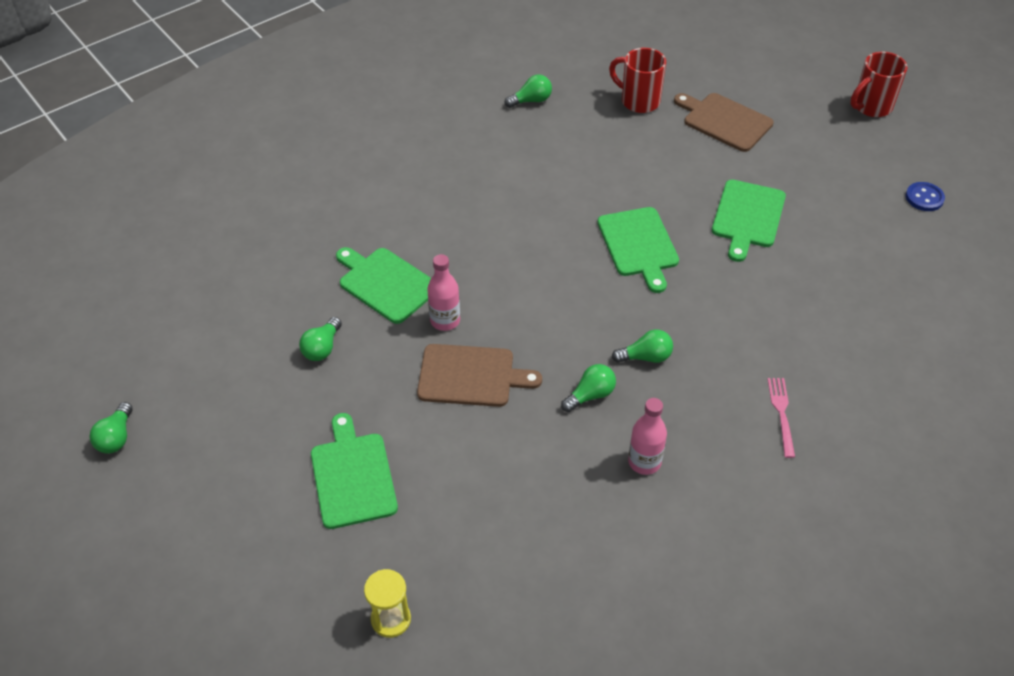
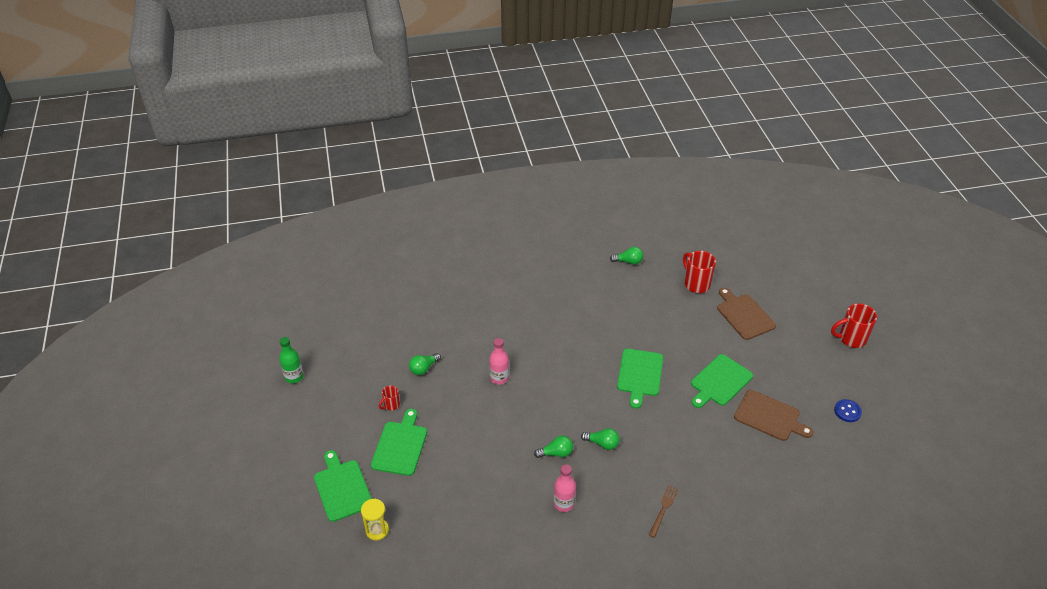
camera: 25 degrees right, 5 degrees down
green light bulb [89,402,133,454] -> green bottle [279,337,304,383]
green cutting board [336,247,431,324] -> green cutting board moved to [314,450,372,522]
brown cutting board [417,344,542,407] -> brown cutting board moved to [734,390,813,441]
pink fork [768,378,795,458] -> brown fork [649,485,678,538]
none -> red mug [379,386,400,411]

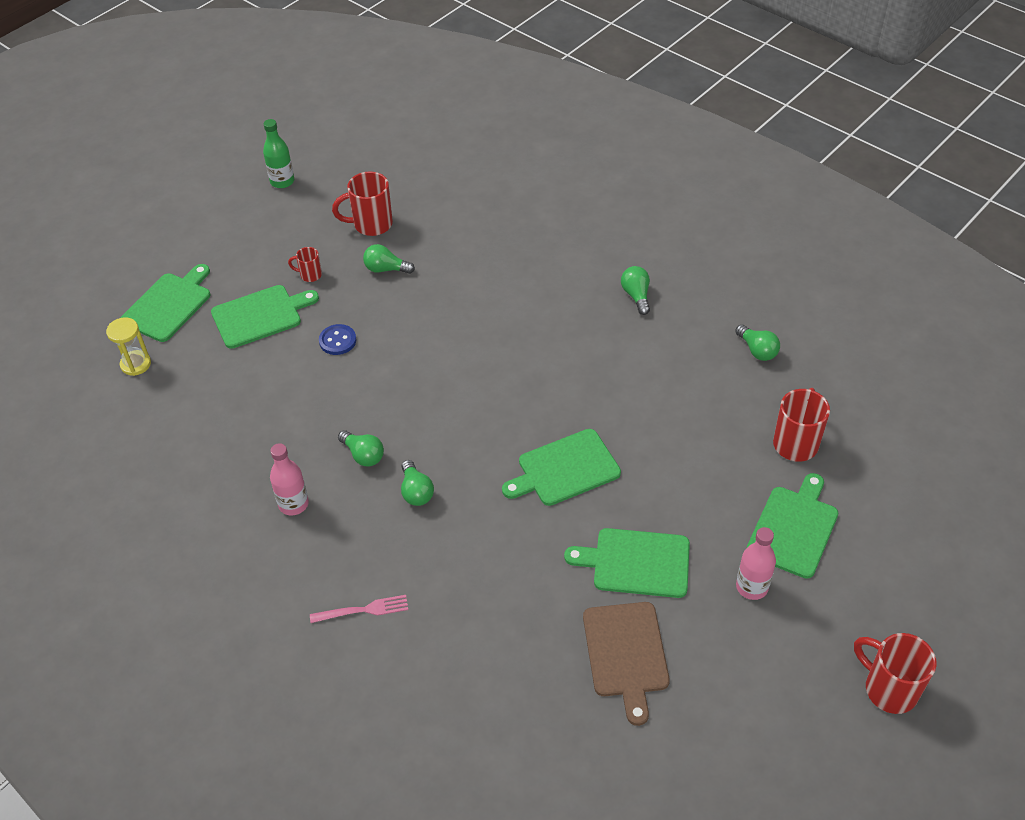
camera: 55 degrees right, 5 degrees up
pink bottle [489,338,509,385] -> pink bottle moved to [736,527,776,600]
brown fork [649,485,678,538] -> pink fork [310,595,408,623]
brown cutting board [717,288,776,340] -> green cutting board [747,473,838,579]
blue button [834,399,862,422] -> blue button moved to [319,324,356,355]
none -> red mug [332,172,393,236]
none -> green light bulb [621,266,650,315]

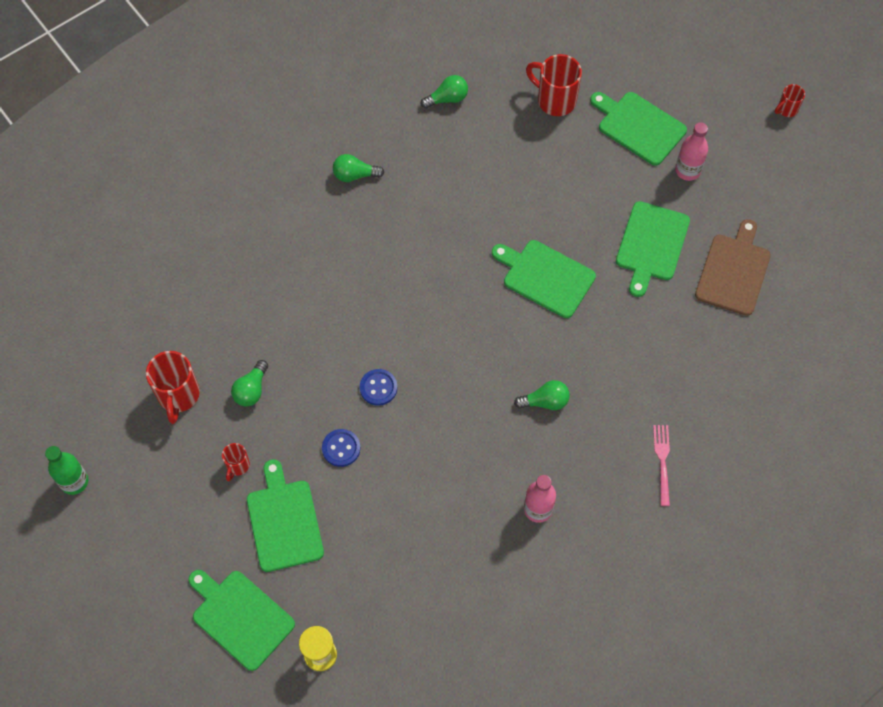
camera: 80 degrees left, 15 degrees up
green light bulb [338,430,384,467] -> none
green cutting board [502,429,621,506] -> green cutting board turned 135 degrees clockwise [492,240,596,318]
brown cutting board [583,602,670,726] -> brown cutting board turned 75 degrees counterclockwise [695,219,771,316]
red mug [854,633,936,714] -> red mug [775,84,805,117], size x0.54
none -> blue button [360,369,397,406]

